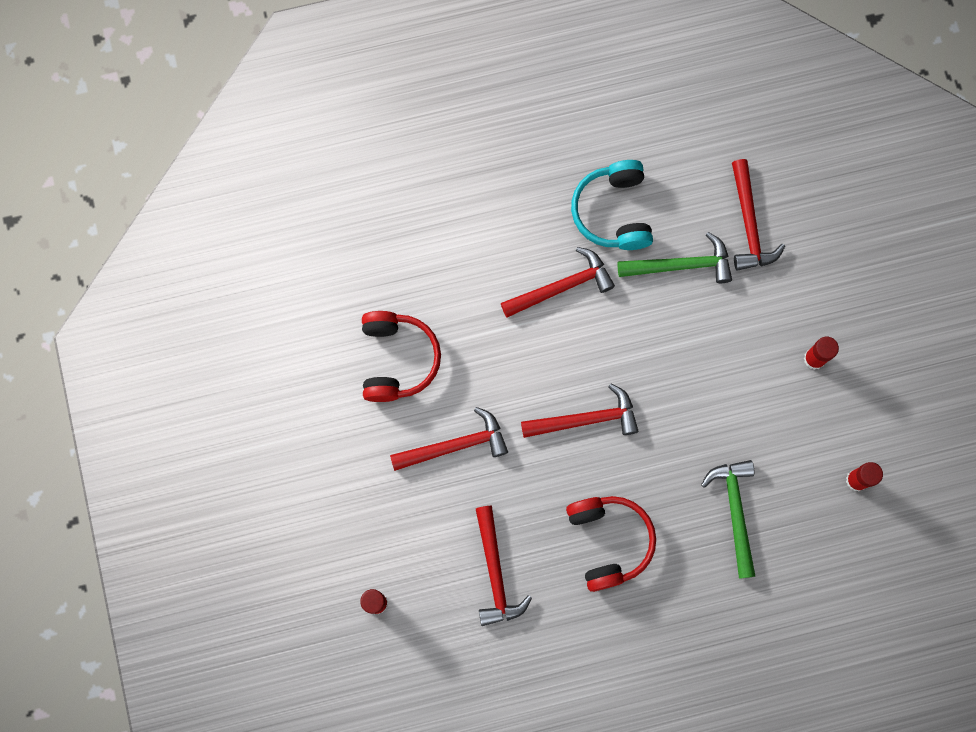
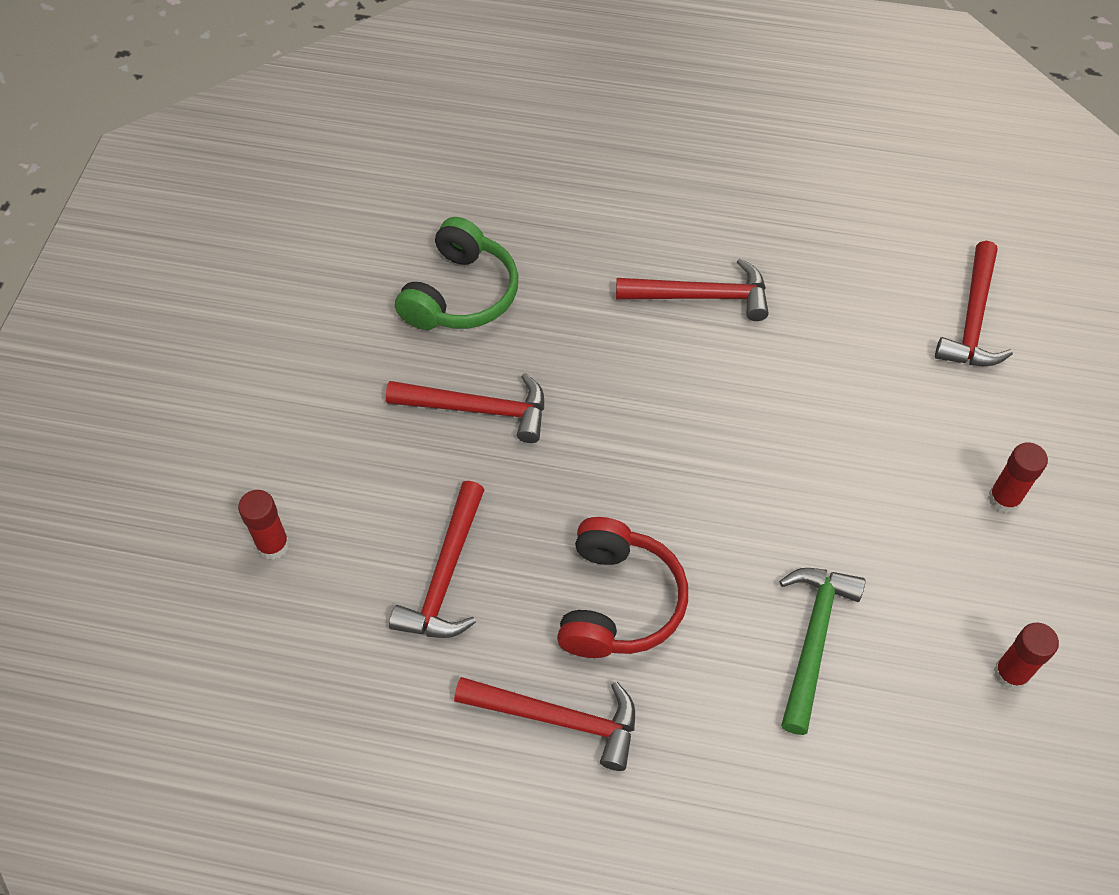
camera: 25 degrees right, 20 degrees down
red headphones [362,311,441,402] -> green headphones [395,217,518,330]
red hammer [521,384,639,438] -> red hammer moved to [454,677,635,771]
turquoise headphones [571,160,653,250] -> none
green hammer [618,232,732,283] -> none

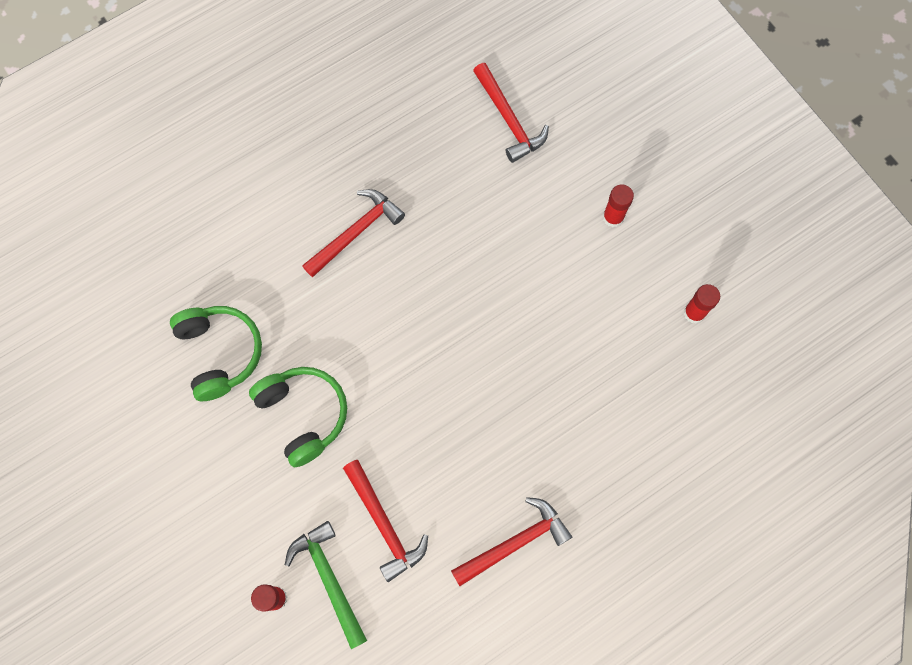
camera: 45 degrees left, 15 degrees up
red hammer [386,373,544,443] -> green headphones [249,367,347,467]
red headphones [557,517,688,658] -> none
green hammer [779,568,865,735] -> green hammer moved to [285,521,367,649]

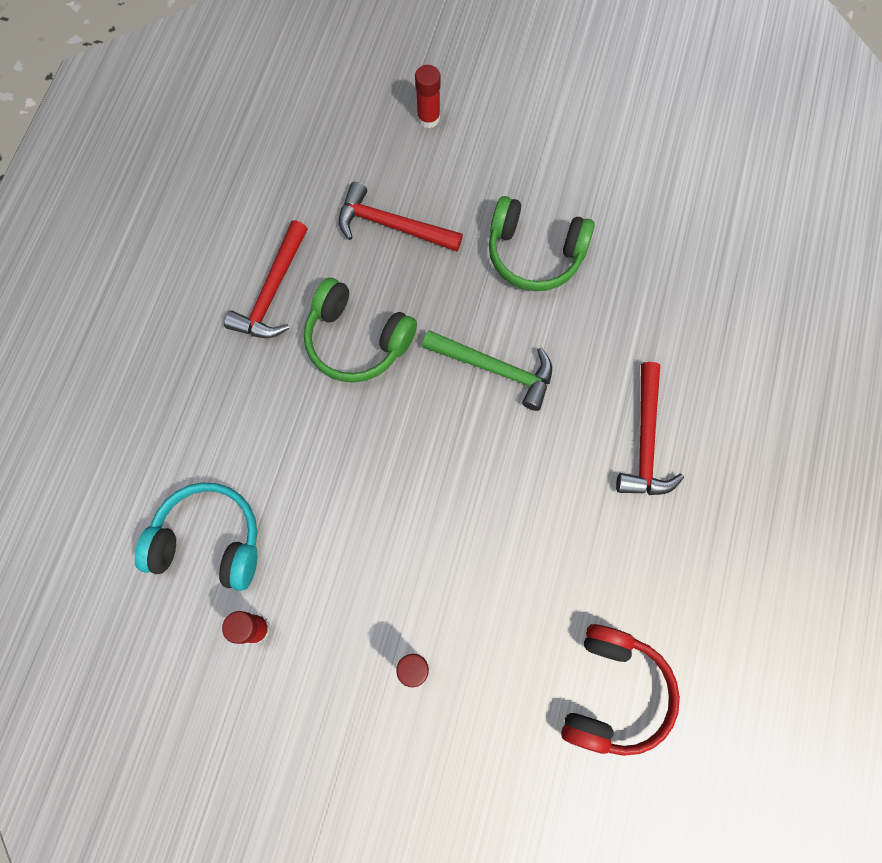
camera: 140 degrees right, 0 degrees up
green headphones [170,306,262,401] -> green headphones moved to [304,278,417,383]
green hammer [285,521,367,649] -> green hammer moved to [422,330,552,411]
red hammer [473,63,549,163] -> red headphones [561,624,680,756]
none -> turquoise headphones [135,482,257,591]

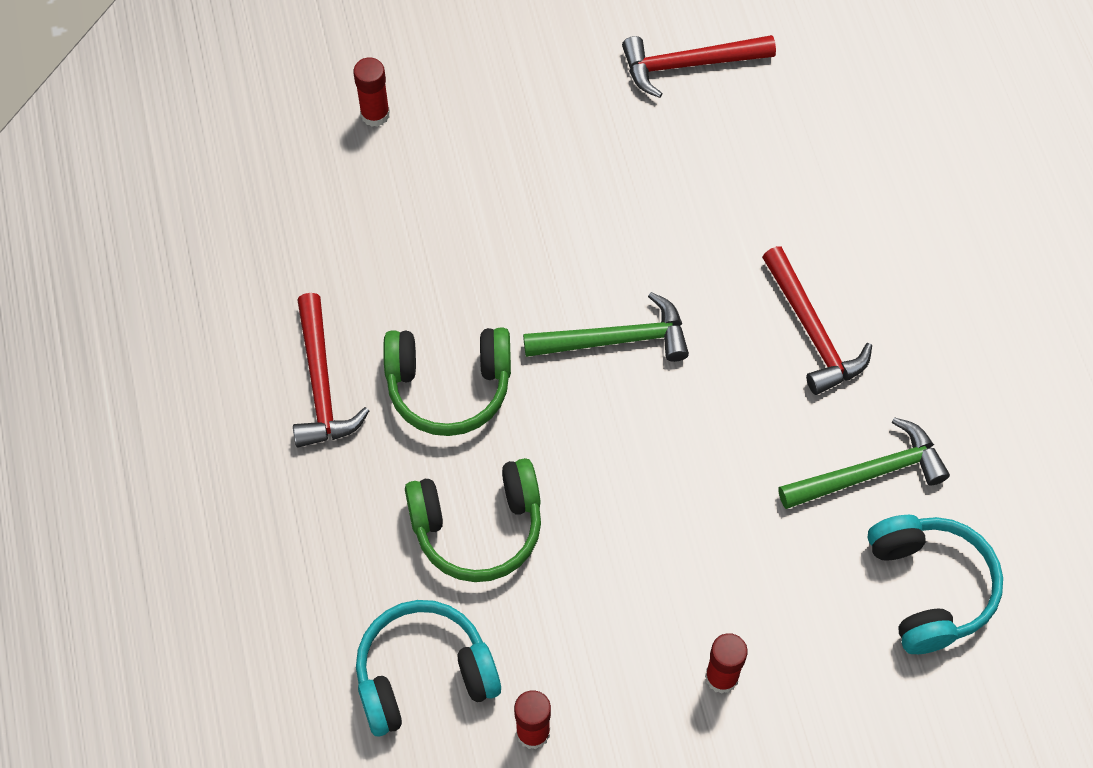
camera: 30 degrees left, 10 degrees down
red hammer [339,182,463,251] -> red hammer moved to [622,35,776,98]
green headphones [489,196,595,291] -> green headphones moved to [405,458,541,582]
red headphones [561,624,680,756] -> turquoise headphones [868,515,1003,654]
none -> green hammer [778,417,950,509]

